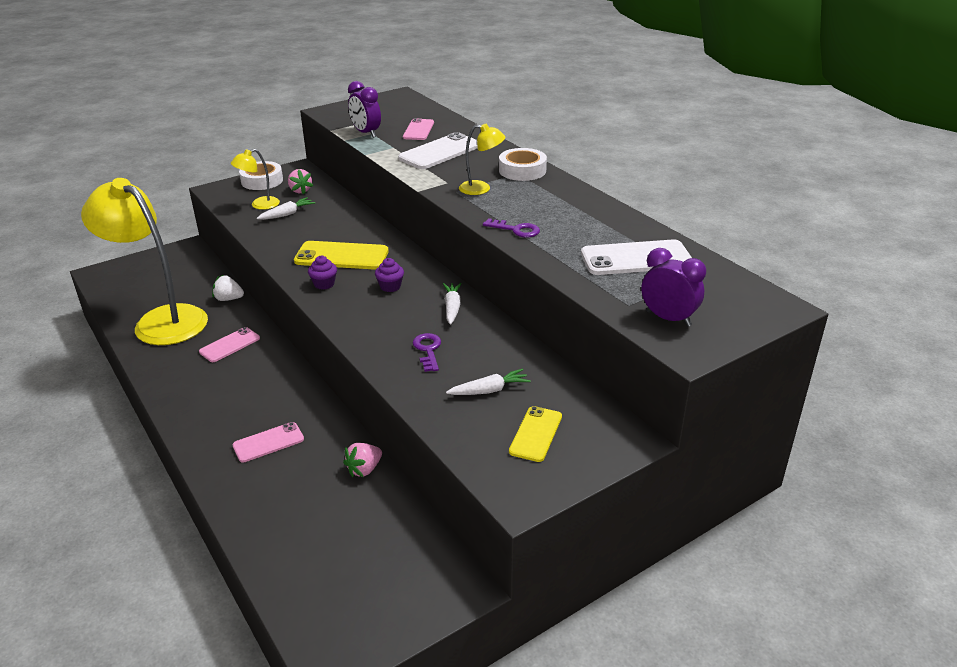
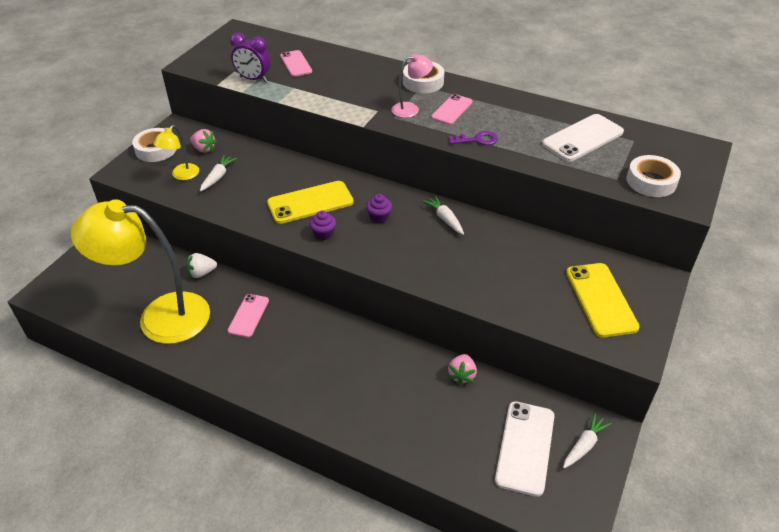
camera: 30 degrees left, 10 degrees up
pink phone [233,422,304,462] -> pink phone moved to [431,94,473,125]
white phone [398,132,478,169] -> white phone moved to [495,401,554,497]
purple key [413,333,441,372] -> none
white carrot [446,369,531,395] -> white carrot moved to [563,413,612,468]
yellow lamp [459,124,505,195] -> pink lamp [391,54,433,118]
yellow phone [509,406,562,462] -> yellow phone [566,263,640,337], size x1.60
purple clock [642,248,706,327] -> white tape [627,155,681,197]

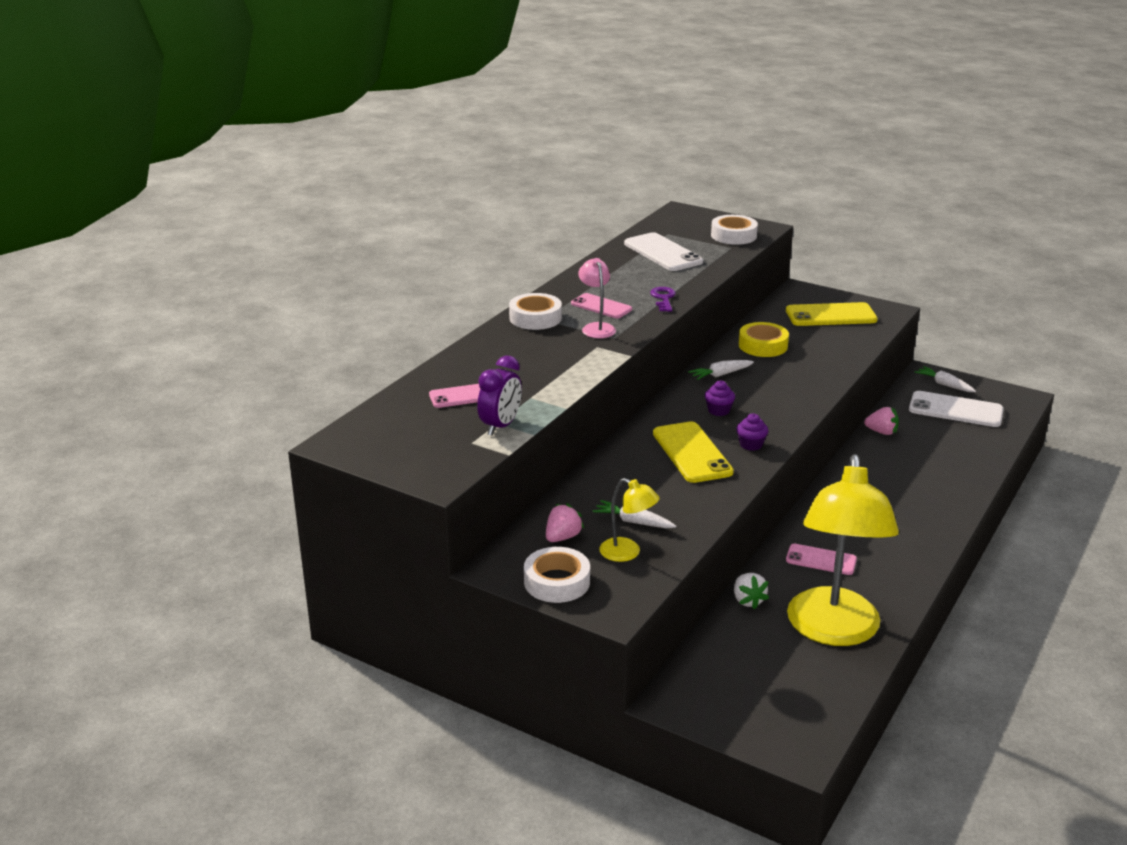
camera: 85 degrees left, 15 degrees down
none -> yellow tape [739,322,789,357]

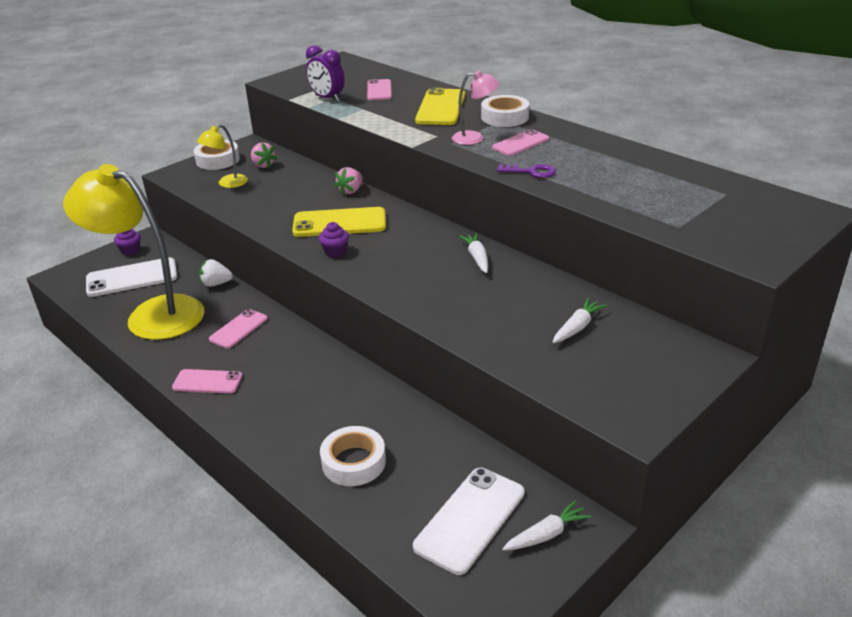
camera: 105 degrees right, 5 degrees up
white carrot [593,500,676,529] -> white carrot moved to [553,298,607,343]
white phone [624,232,703,271] -> white phone moved to [86,257,177,297]
purple cupcake [705,381,735,416] -> purple cupcake moved to [114,229,140,255]
white tape [711,215,758,245] -> white tape moved to [320,426,386,486]
yellow tape [739,322,789,357] -> none
yellow phone [786,302,878,326] -> yellow phone moved to [415,88,465,125]
pink strawberry [864,407,899,435] -> pink strawberry moved to [334,167,363,195]
none -> pink phone [172,369,242,394]

